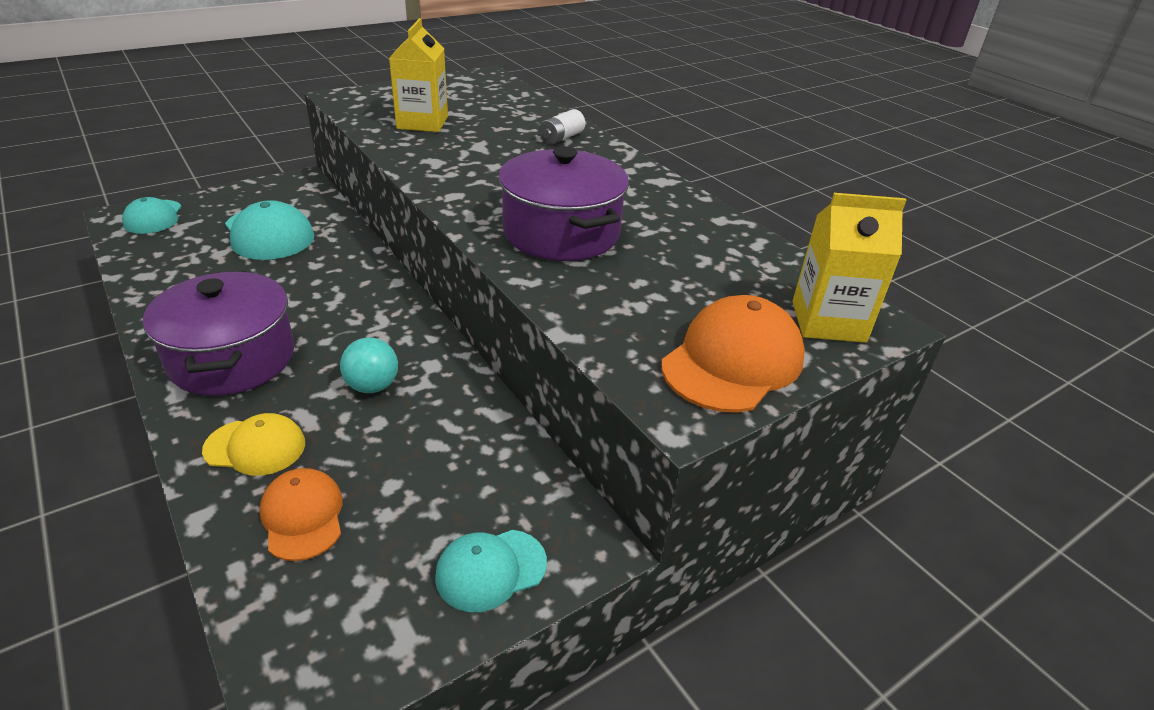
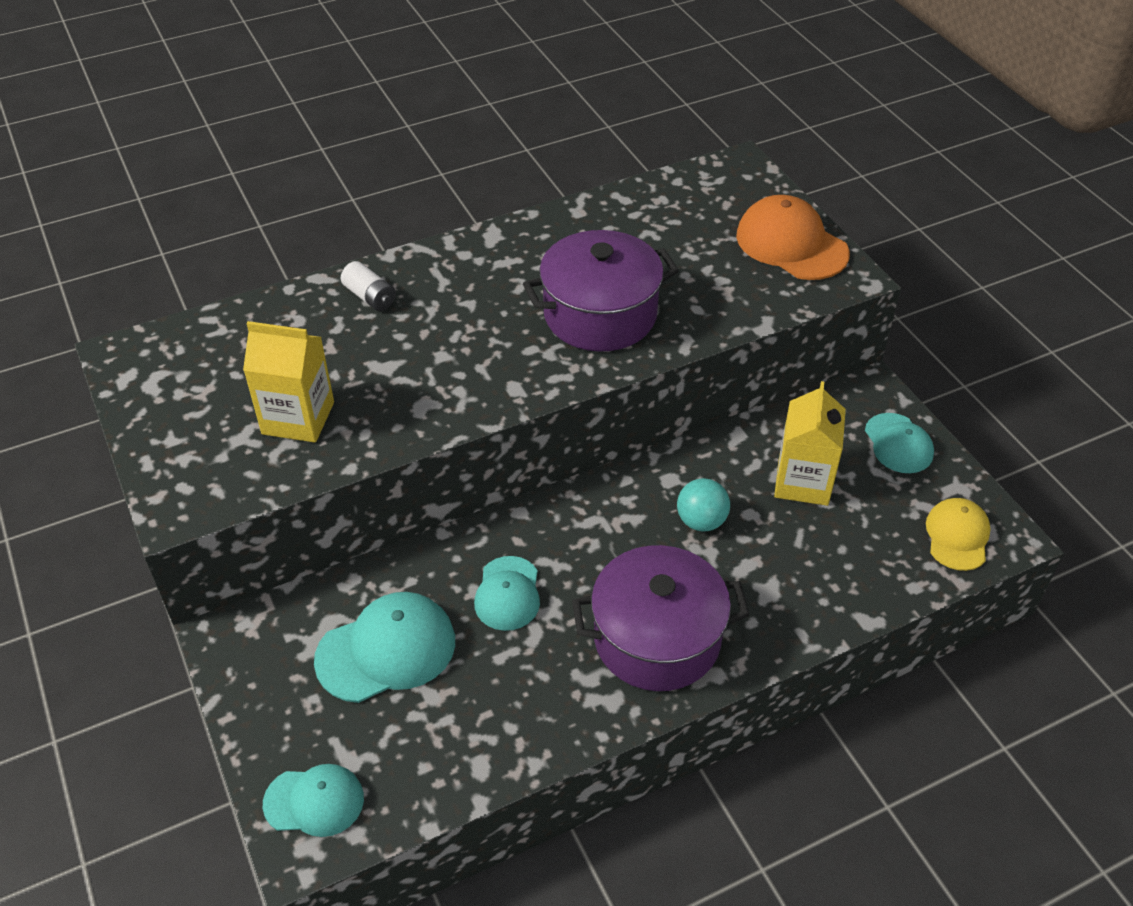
camera: 80 degrees left, 10 degrees up
yellow cap [202,413,305,476] -> yellow cap moved to [926,498,991,571]
orange cap [259,468,343,561] -> none
yellow carton [793,193,906,343] -> yellow carton moved to [774,381,846,506]
none -> turquoise cap [474,556,540,631]

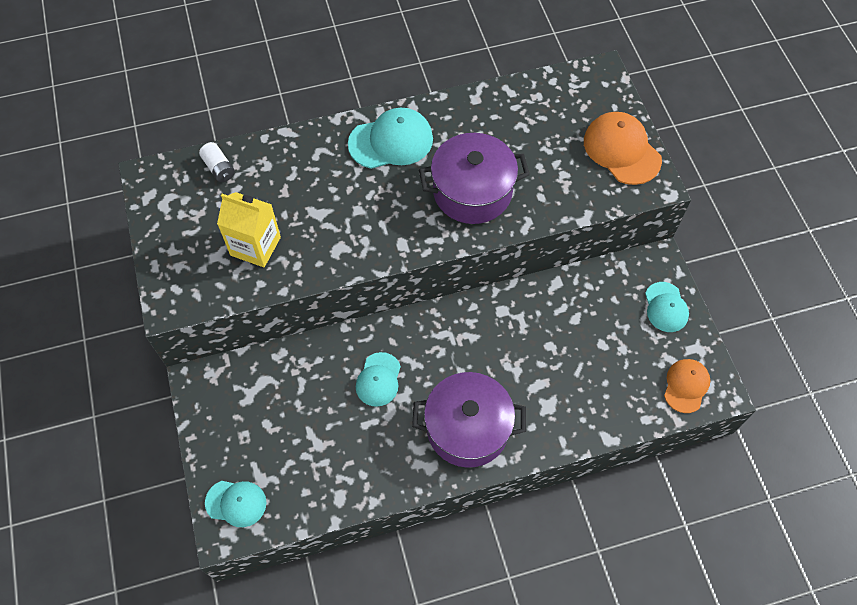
camera: 10 degrees right, 15 degrees up
turquoise cap [314,592,455,703] -> turquoise cap moved to [348,108,433,169]
white battery [341,261,396,311] -> white battery moved to [199,142,235,182]
turquoise ball [677,478,730,532] -> none
yellow carton [774,381,846,506] -> none
yellow cap [926,498,991,571] -> orange cap [664,359,710,413]

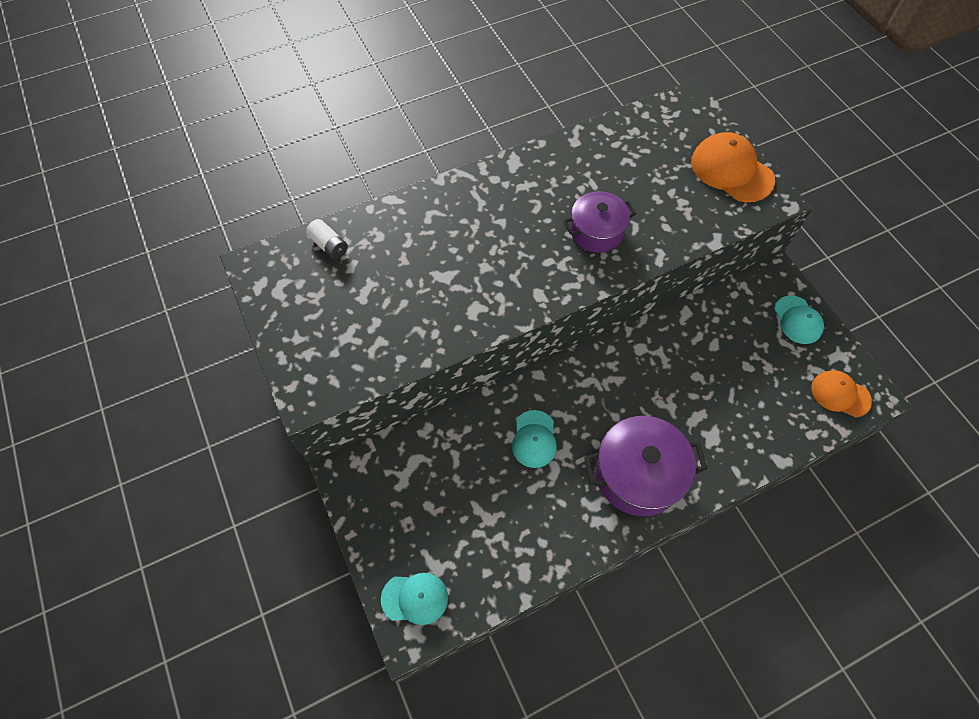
camera: 10 degrees left, 0 degrees up
yellow carton [217,192,281,267] -> none
turquoise cap [348,108,433,169] -> none
purple pot [419,133,530,224] -> purple pot [563,191,636,253], size x0.65
orange cap [664,359,710,413] -> orange cap turned 75 degrees counterclockwise [811,370,872,417]

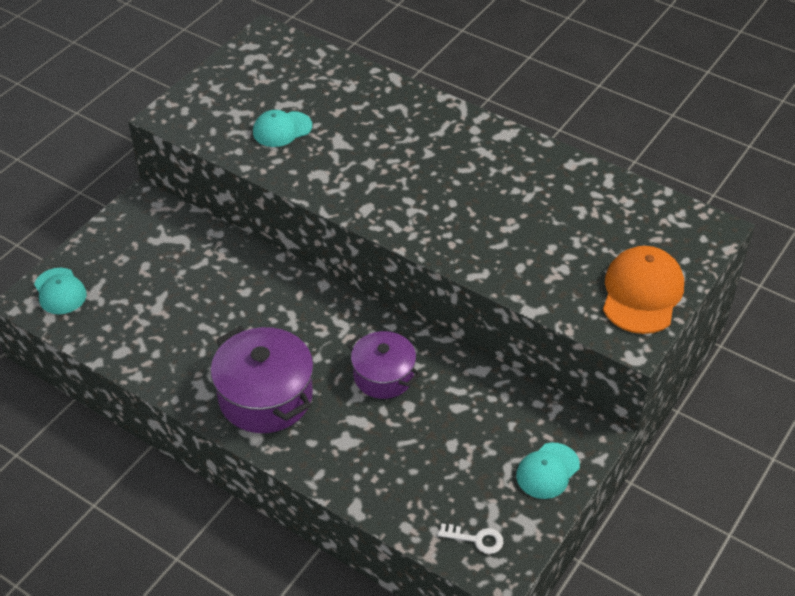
camera: 60 degrees right, 15 degrees down
white battery [306,219,348,259] -> none
turquoise cap [512,410,557,468] -> turquoise cap moved to [253,110,312,147]
purple pot [563,191,636,253] -> purple pot moved to [347,331,421,399]
orange cap [811,370,872,417] -> white key [438,523,503,554]

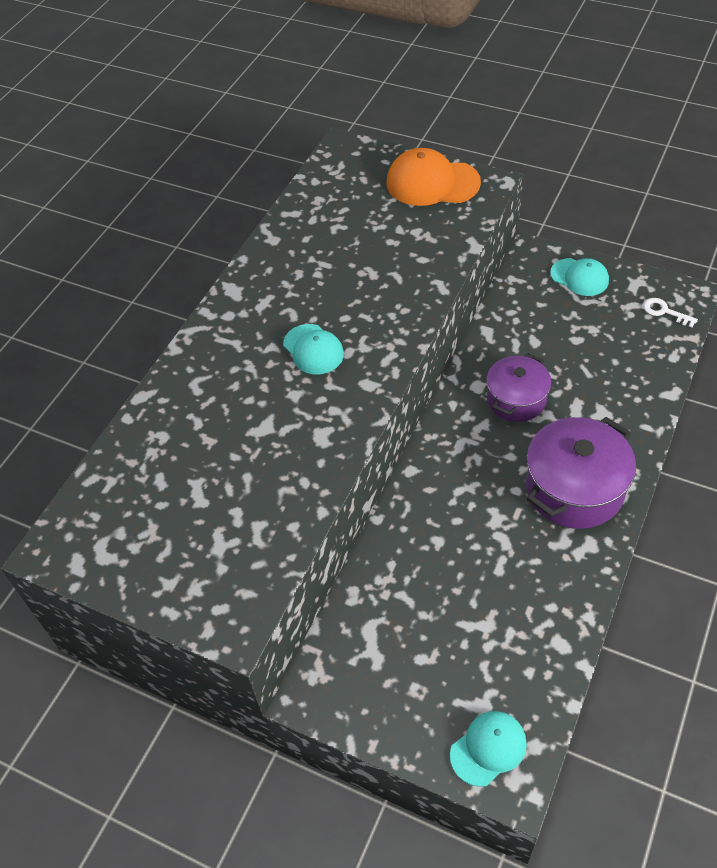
camera: 95 degrees left, 5 degrees up
turquoise cap [253,110,312,147] -> turquoise cap moved to [283,324,344,374]
white key [438,523,503,554] -> white key turned 60 degrees counterclockwise [643,298,698,328]

